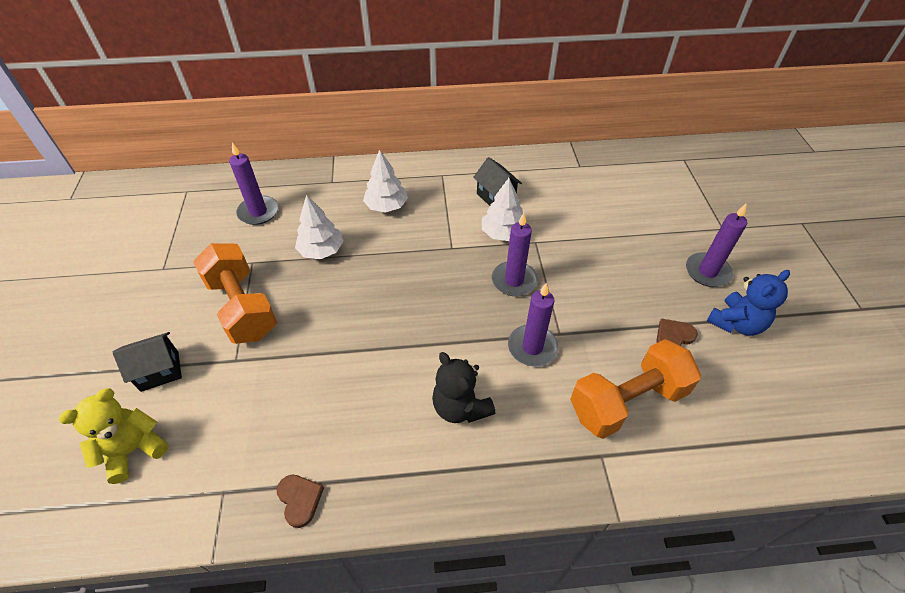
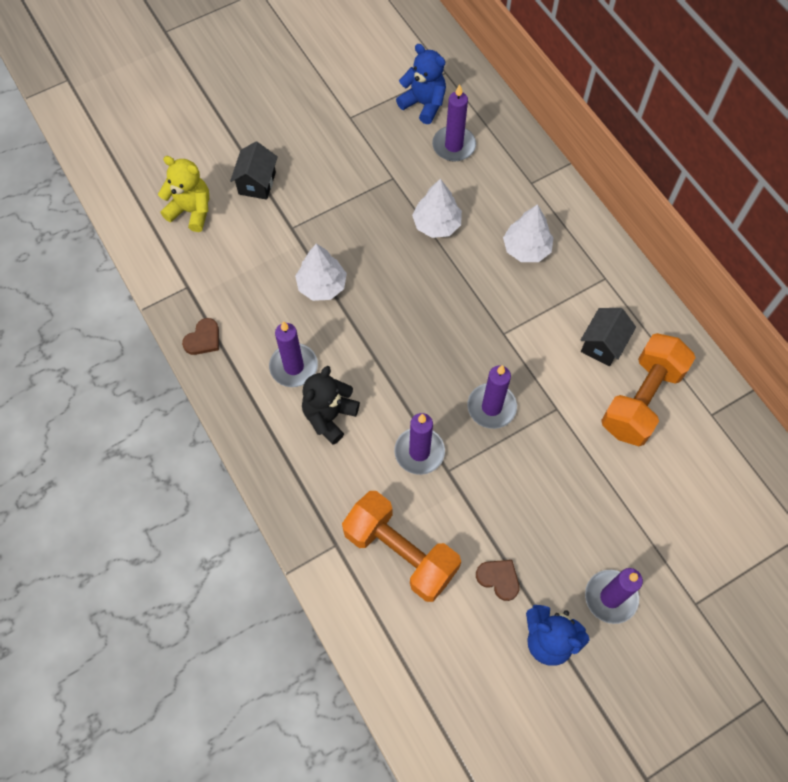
camera: 65 degrees right, 15 degrees up
black house [113,332,182,392] -> black house turned 60 degrees clockwise [230,142,278,200]
orange dumbbell [193,243,277,344] -> orange dumbbell moved to [601,333,695,446]
white tree [482,178,527,241] -> white tree moved to [295,244,347,301]
none -> purple candle [269,321,318,387]
none -> blue teddy bear [396,44,446,124]

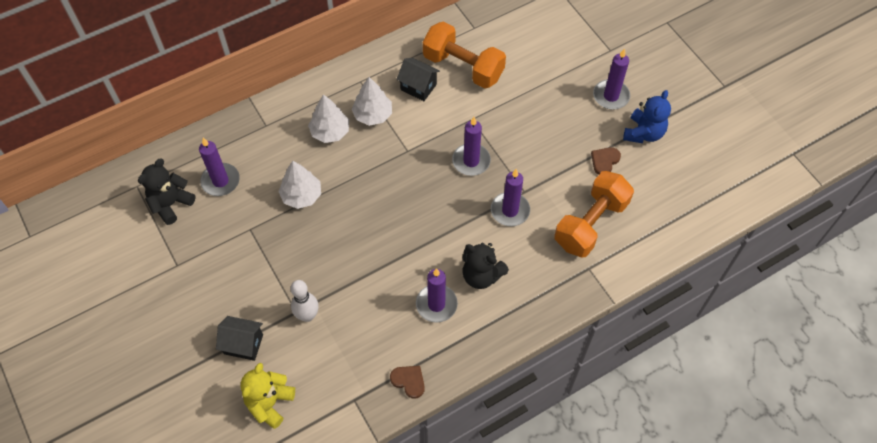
camera: 90 degrees left, 5 degrees down
white tree [295,244,347,301] -> white tree moved to [352,77,392,126]
blue teddy bear [396,44,446,124] -> black teddy bear [138,159,196,225]
none -> white bowling pin [291,280,319,322]

